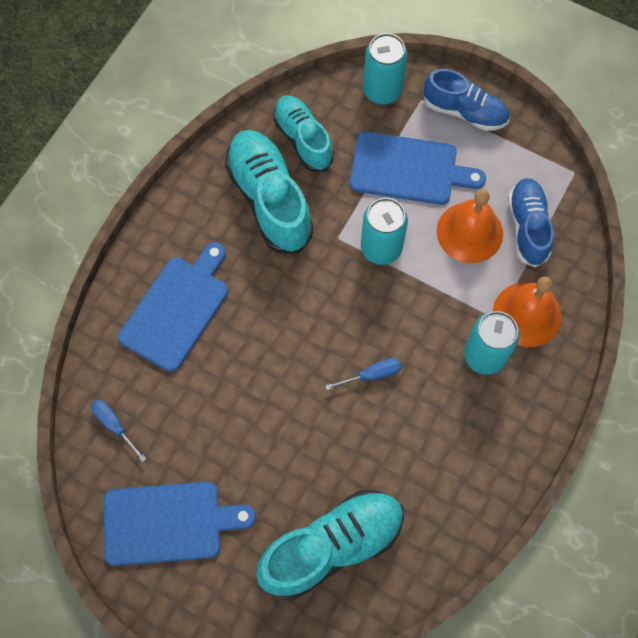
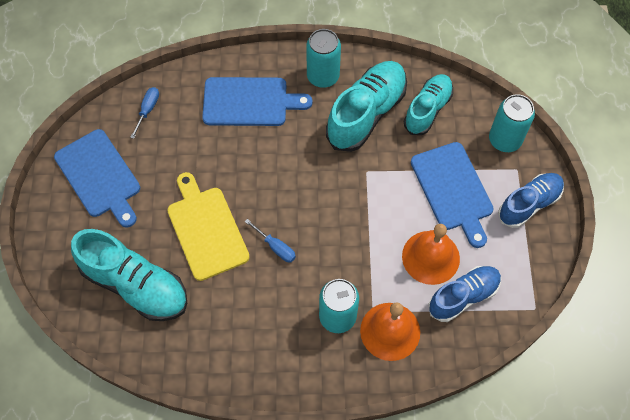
camera: 60 degrees right, 5 degrees down
turquoise can [361,198,408,265] -> turquoise can moved to [306,29,341,88]
blue shoe [423,69,509,131] -> blue shoe turned 120 degrees counterclockwise [498,173,564,228]
none -> yellow cutting board [167,172,250,281]

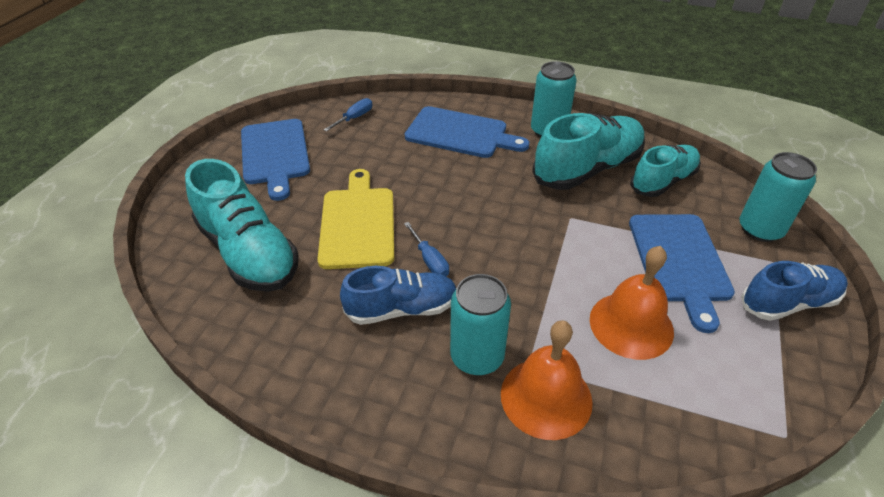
camera: 20 degrees right, 20 degrees down
blue shoe [428,266,501,322] -> blue shoe moved to [340,266,457,325]

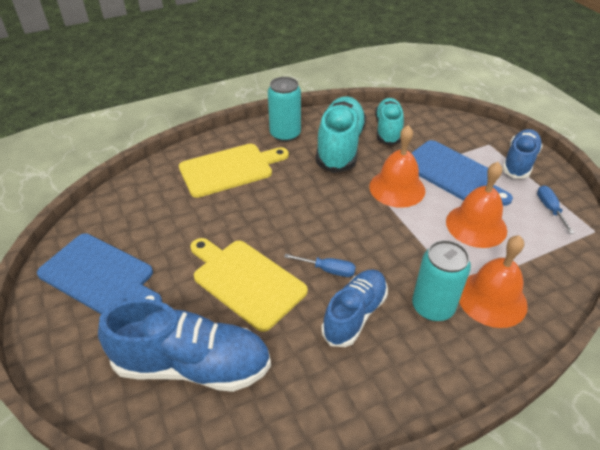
camera: 45 degrees left, 0 degrees up
turquoise shoe [185,159,299,292] -> blue shoe [98,299,271,392]
blue screwdriver [323,98,373,132] -> blue screwdriver moved to [537,185,574,234]
blue cutting board [405,106,529,158] -> yellow cutting board [179,144,289,198]
turquoise can [739,152,817,242] -> none
none -> orange bell [369,125,425,208]

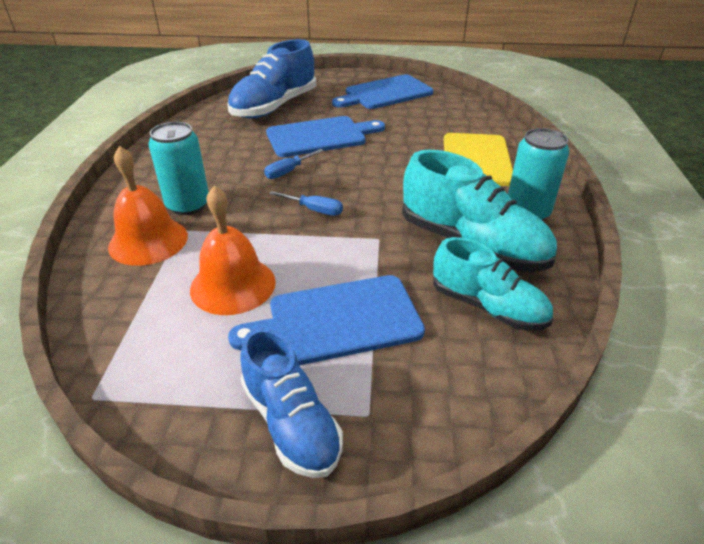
camera: 120 degrees right, 5 degrees down
yellow cutting board [190,238,308,332] -> blue cutting board [266,116,385,157]
blue shoe [321,269,388,347] -> none
orange bell [369,125,425,208] -> none
blue screwdriver [537,185,574,234] -> blue screwdriver moved to [269,191,343,216]

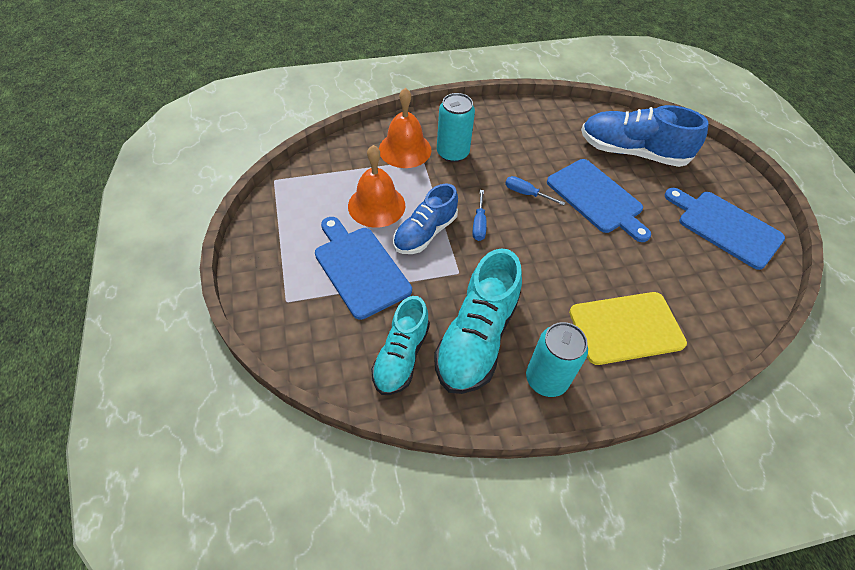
camera: 70 degrees right, 15 degrees up
blue shoe [240,328,343,478] -> blue shoe moved to [393,184,458,254]

